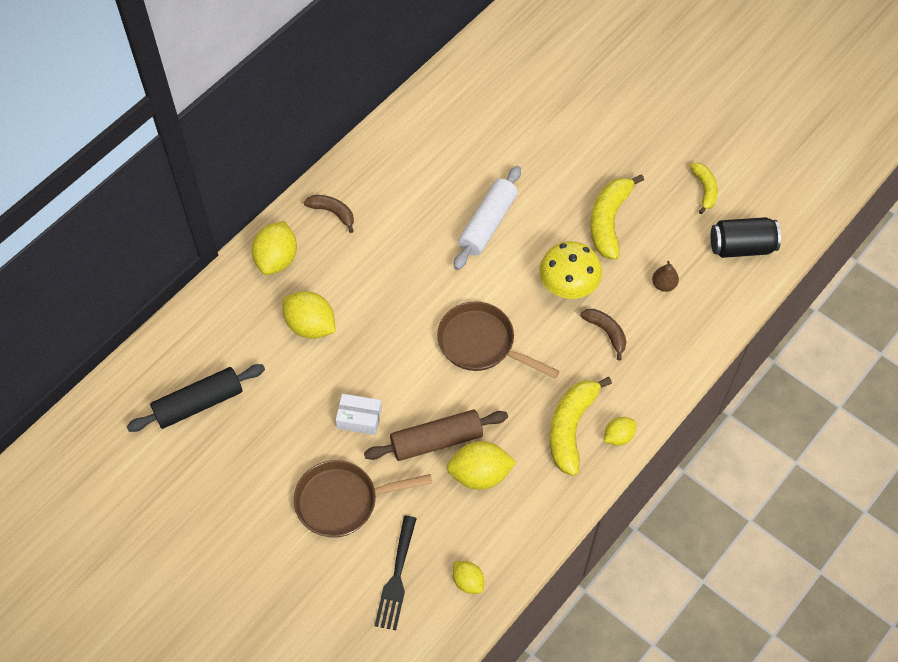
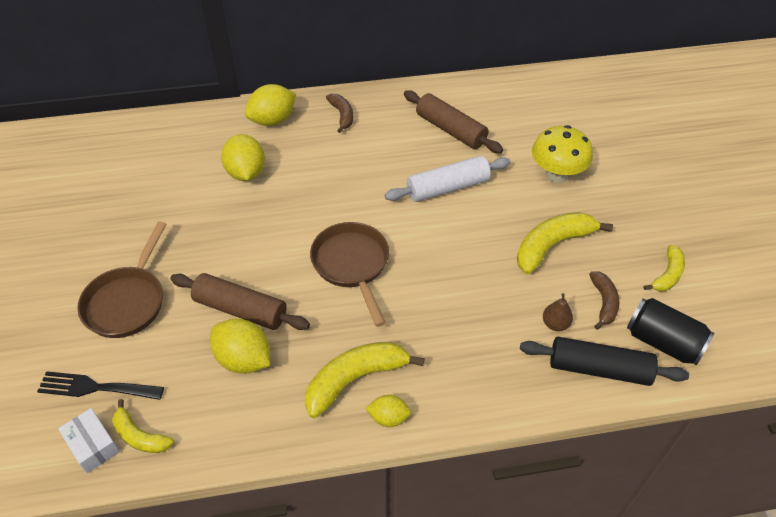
camera: 40 degrees right, 10 degrees down
black rolling pin [127,364,265,432] -> black rolling pin moved to [520,337,689,386]
brown pan [294,460,432,538] -> brown pan turned 105 degrees counterclockwise [77,221,167,338]
white box [336,394,382,435] -> white box moved to [58,408,120,473]
black fork [375,516,417,630] -> black fork turned 45 degrees clockwise [37,371,164,400]
yellow lemon [453,561,484,594] -> yellow banana [112,399,174,453]
yellow mushroom [539,241,602,299] -> yellow mushroom moved to [532,125,593,183]
brown banana [580,309,627,360] -> brown banana moved to [589,271,619,330]
none -> brown rolling pin [404,90,503,153]

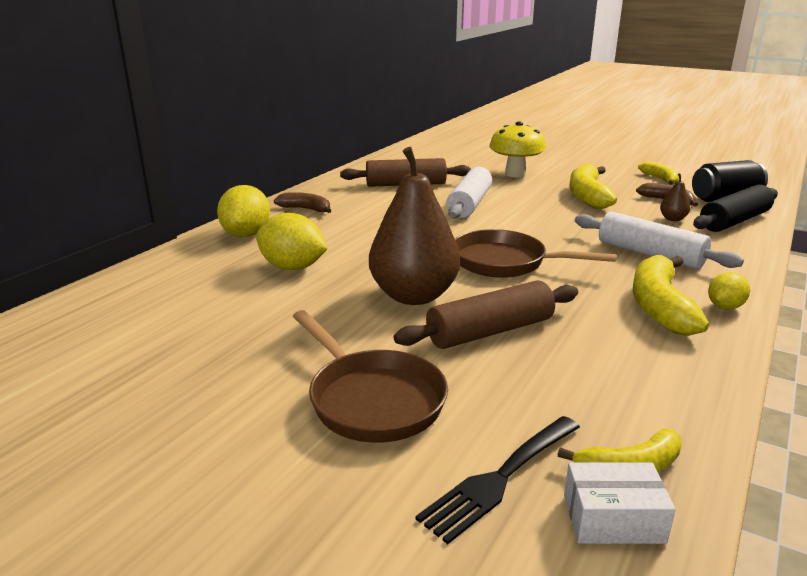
camera: 50 degrees left, 25 degrees down
yellow lemon [210,319,270,374] -> none
none -> brown pear [369,147,460,305]
none -> white rolling pin [575,212,744,269]

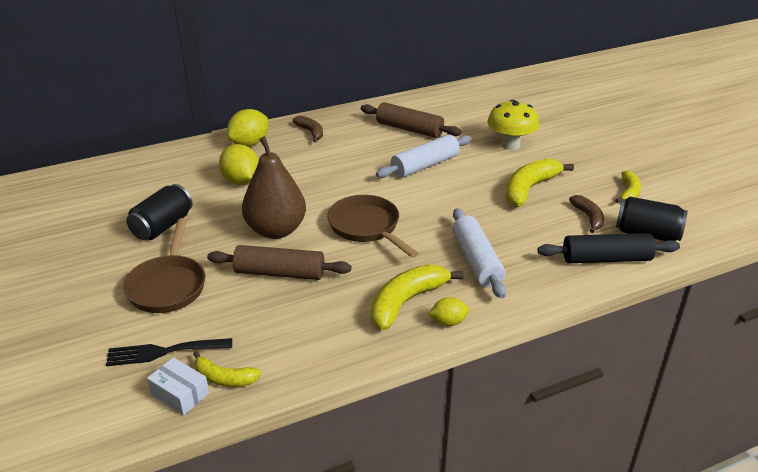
camera: 35 degrees right, 10 degrees up
brown pear [660,173,690,221] -> none
none -> black can [126,184,193,240]

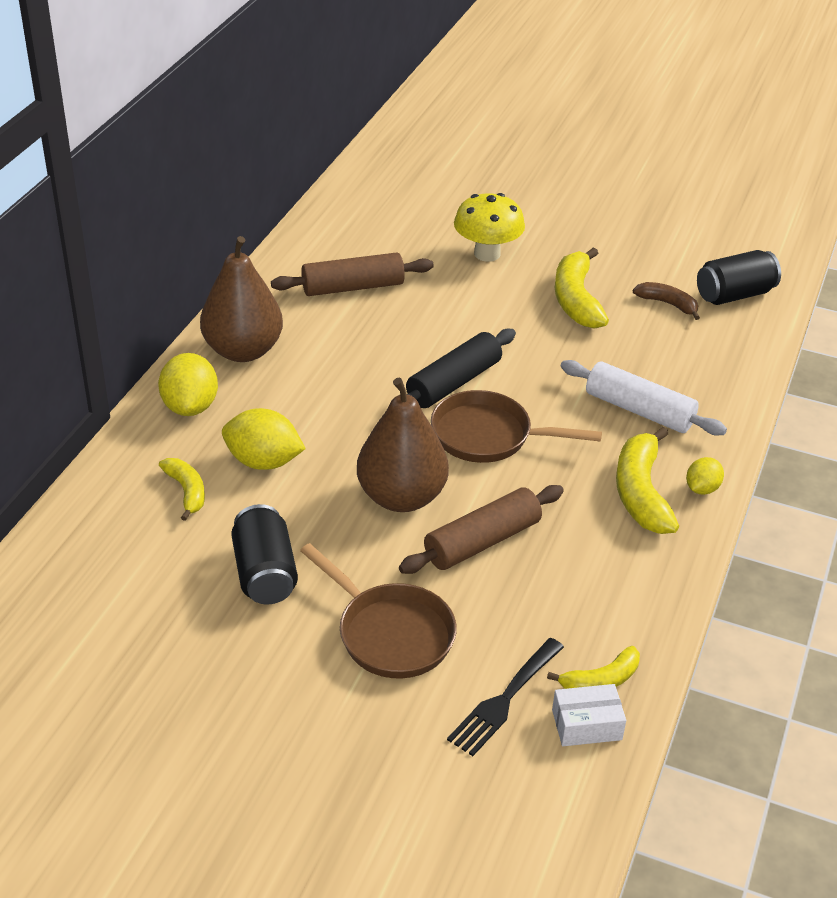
camera: 45 degrees left, 5 degrees up
brown banana [292,116,323,142] -> brown pear [200,236,283,362]
white rolling pin [376,134,472,178] -> none
black rolling pin [538,233,680,263] -> black rolling pin moved to [406,329,516,408]
yellow banana [615,171,641,203] -> yellow banana moved to [159,458,205,521]

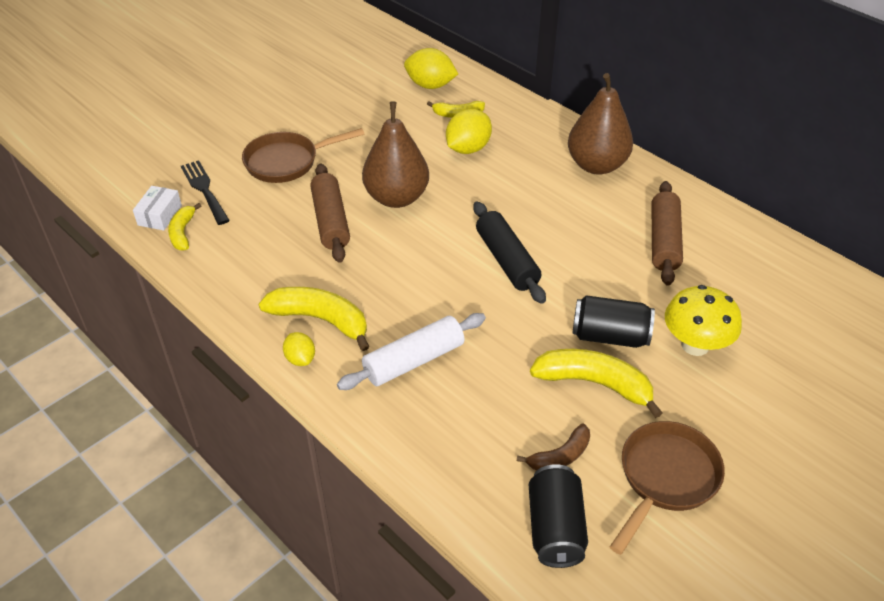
camera: 115 degrees right, 5 degrees up
yellow lemon [158,353,218,416] -> yellow lemon moved to [404,48,458,89]
black can [231,504,298,604] -> black can moved to [572,295,655,348]
brown pan [431,390,602,463] -> brown pan moved to [610,421,725,555]

